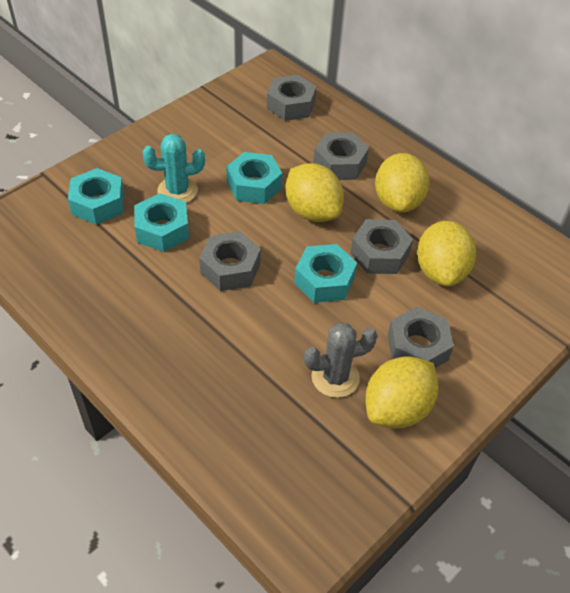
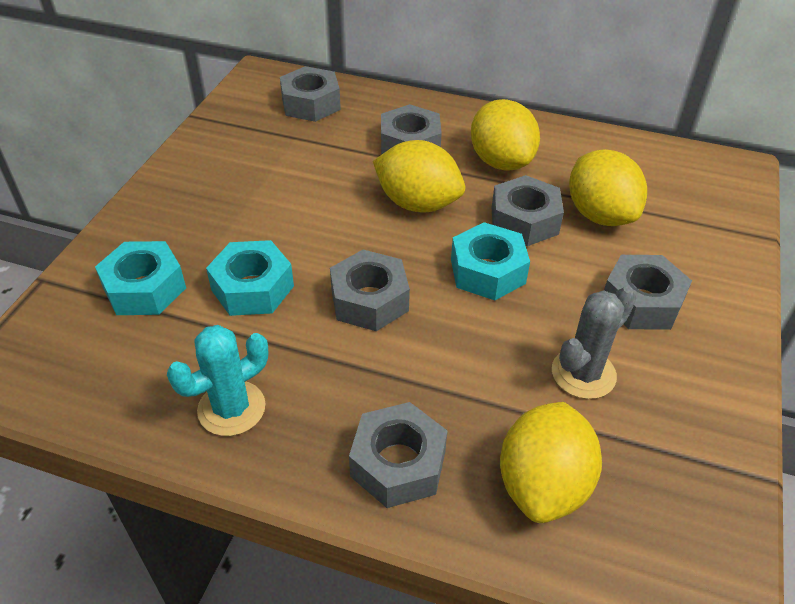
camera: 25 degrees left, 5 degrees down
turquoise cactus [142,134,205,203] -> turquoise cactus moved to [167,325,268,436]
turquoise nut [226,152,282,204] -> none
yellow lemon [365,356,438,428] -> yellow lemon moved to [500,402,602,523]
none -> grey nut [349,402,447,508]

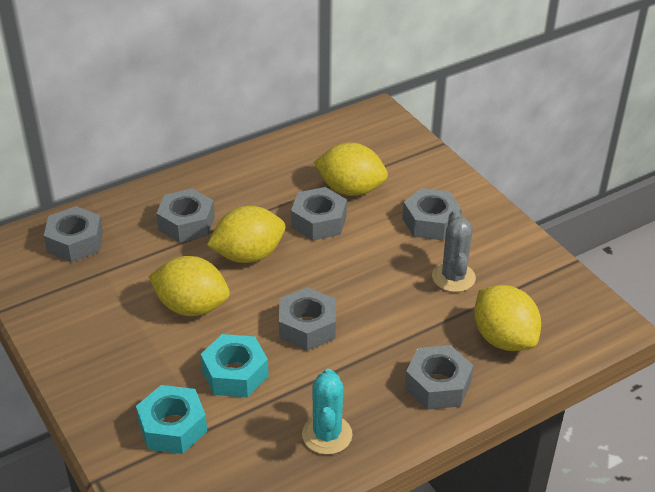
camera: 50 degrees left, 5 degrees down
turquoise nut [451,222,530,300] -> none
yellow lemon [471,99,540,171] -> yellow lemon moved to [148,256,230,316]

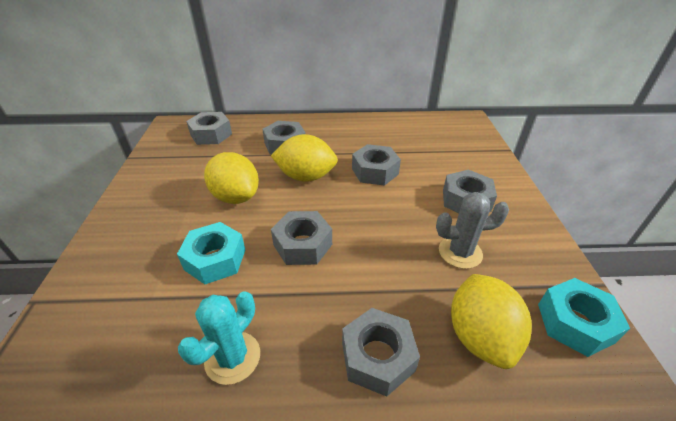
camera: 30 degrees right, 0 degrees up
turquoise nut [136,385,207,454] -> turquoise nut moved to [538,278,630,357]
yellow lemon [314,142,388,196] -> none
grey cactus [432,210,476,292] -> grey cactus turned 60 degrees clockwise [436,192,509,269]

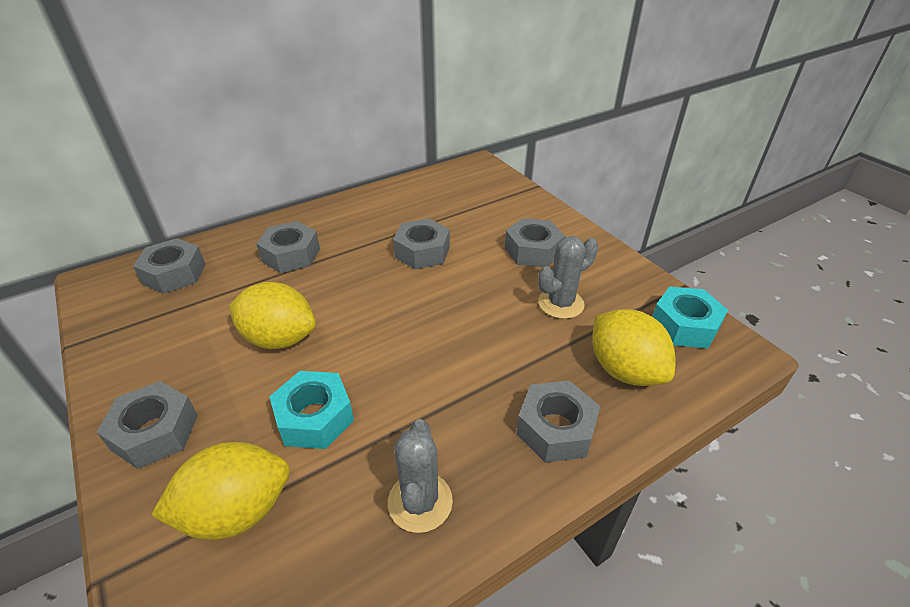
camera: 30 degrees left, 0 degrees up
turquoise cactus [178,291,260,385] -> grey cactus [388,419,453,533]
yellow lemon [271,134,338,182] -> yellow lemon moved to [151,442,290,540]
grey nut [271,211,332,265] -> grey nut moved to [97,381,198,469]

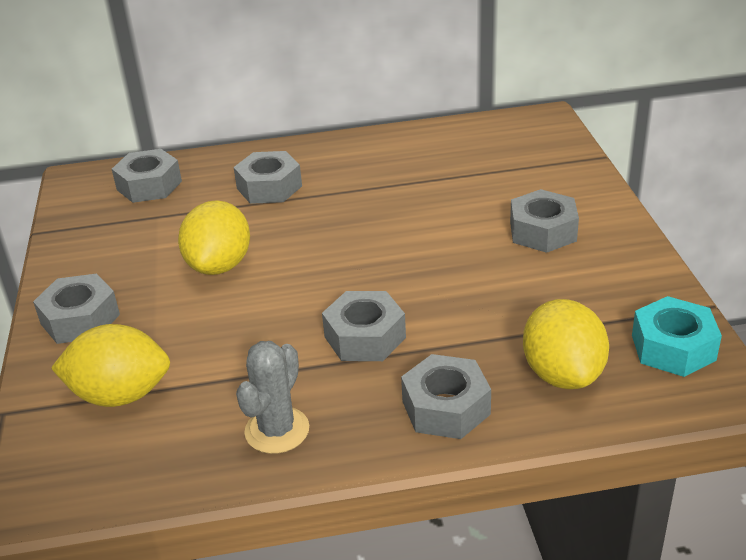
camera: 25 degrees right, 5 degrees down
yellow lemon [229,282,316,349] -> yellow lemon turned 60 degrees clockwise [178,200,250,275]
turquoise nut [269,371,354,449] -> none
grey nut [393,218,450,269] -> grey nut moved to [322,291,406,361]
grey cactus [538,236,598,319] -> none

